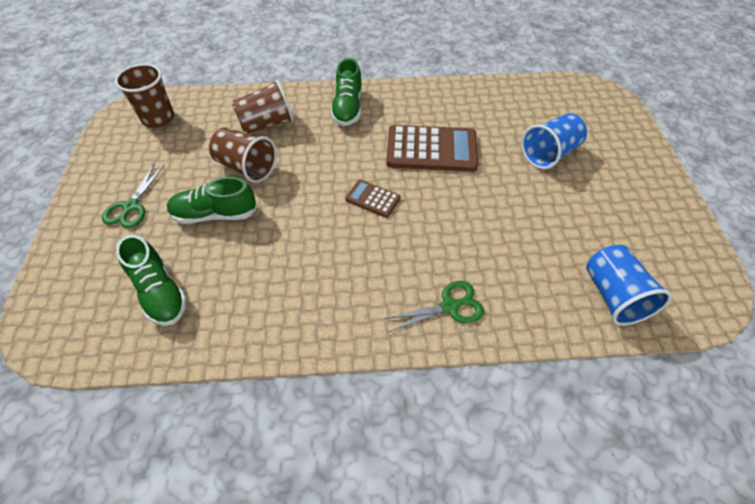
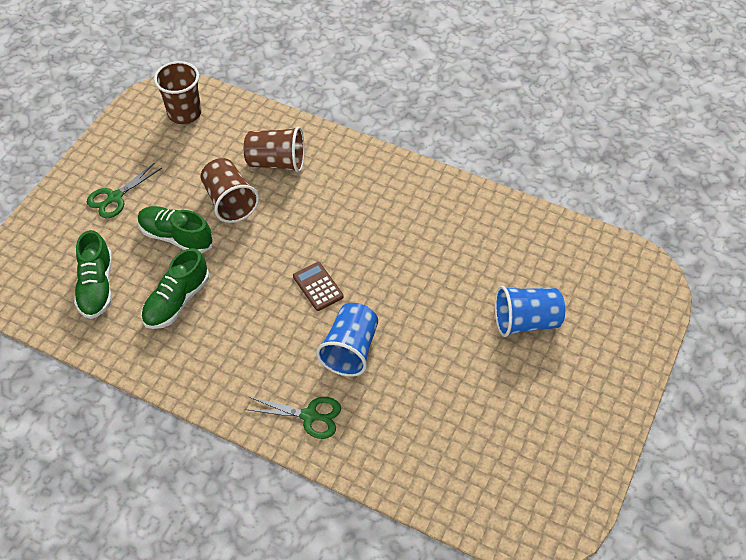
camera: 30 degrees right, 0 degrees up
green shoe [331,58,362,126] -> green shoe moved to [141,248,209,329]
brown calculator [386,125,478,172] -> none
blue cup [586,245,672,326] -> blue cup moved to [316,303,378,377]

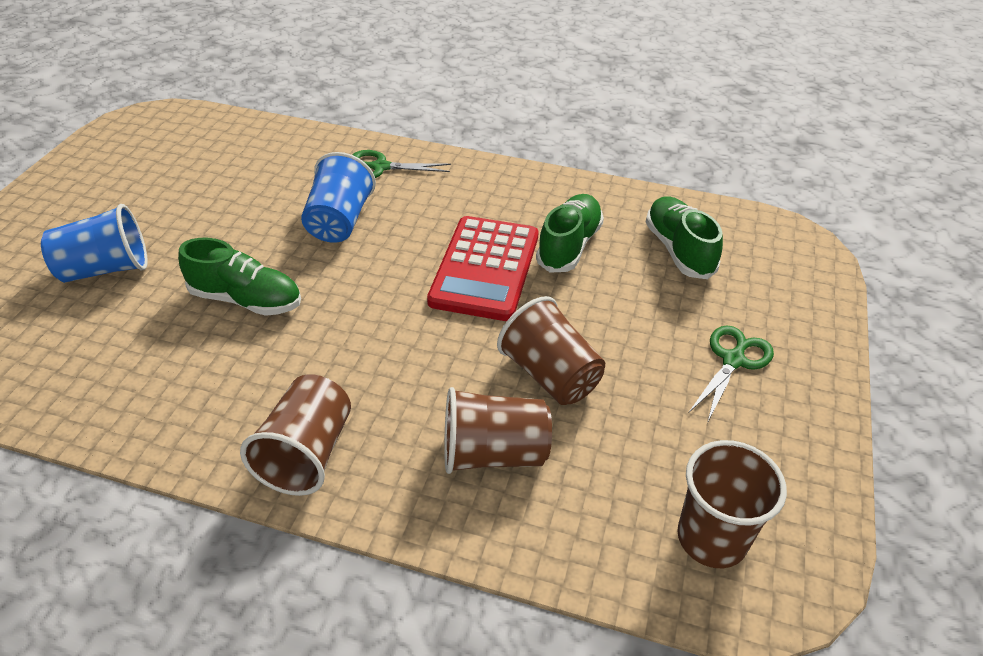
camera: 170 degrees right, 10 degrees down
green shoe [138,206,213,253] -> green shoe moved to [178,238,301,316]
brown calculator [293,262,344,311] -> none
none -> brown cup [240,374,351,496]
none -> red calculator [427,216,539,321]

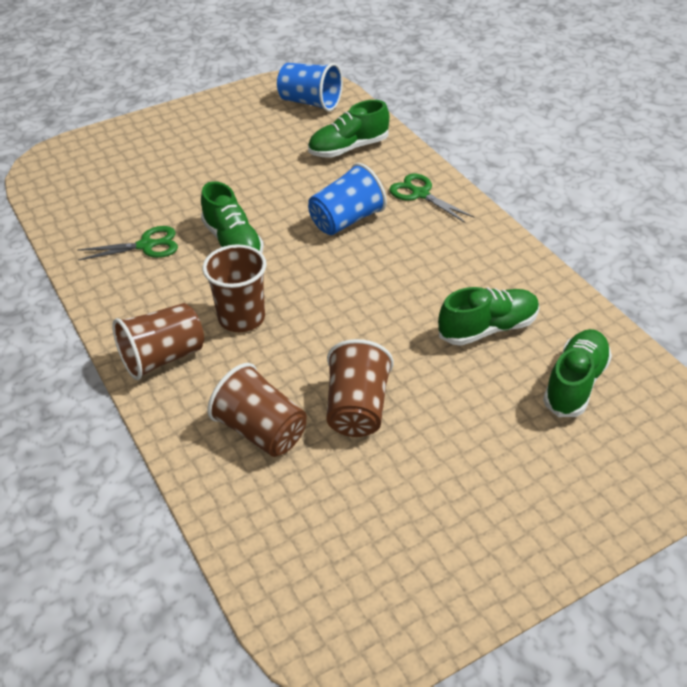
camera: 45 degrees right, 0 degrees up
blue cup [41,204,148,283] -> blue cup moved to [277,63,343,112]
red calculator [427,216,539,321] -> none
brown cup [677,440,787,568] -> brown cup moved to [202,244,267,332]
green scissors [689,326,774,423] -> green scissors moved to [77,226,178,261]
none -> green shoe [308,100,389,158]

